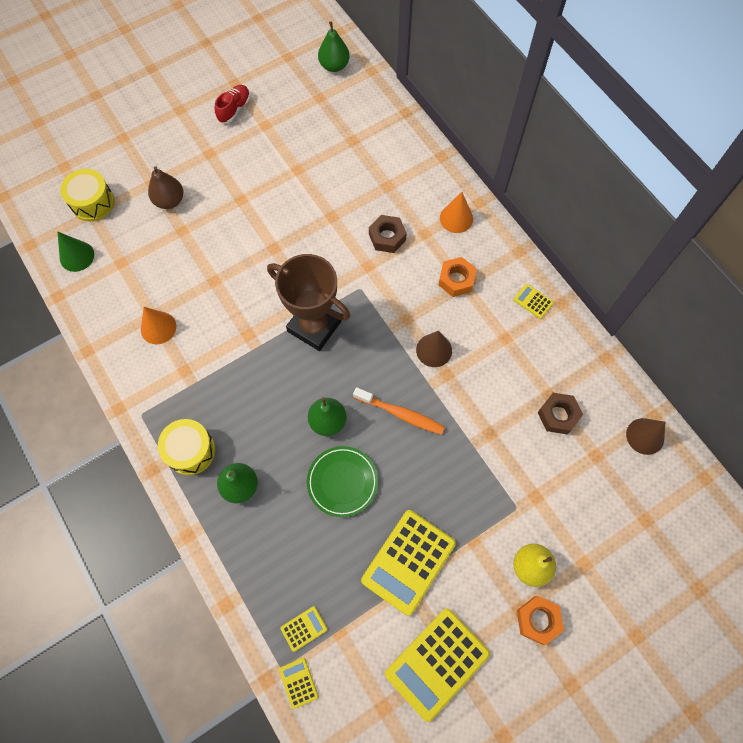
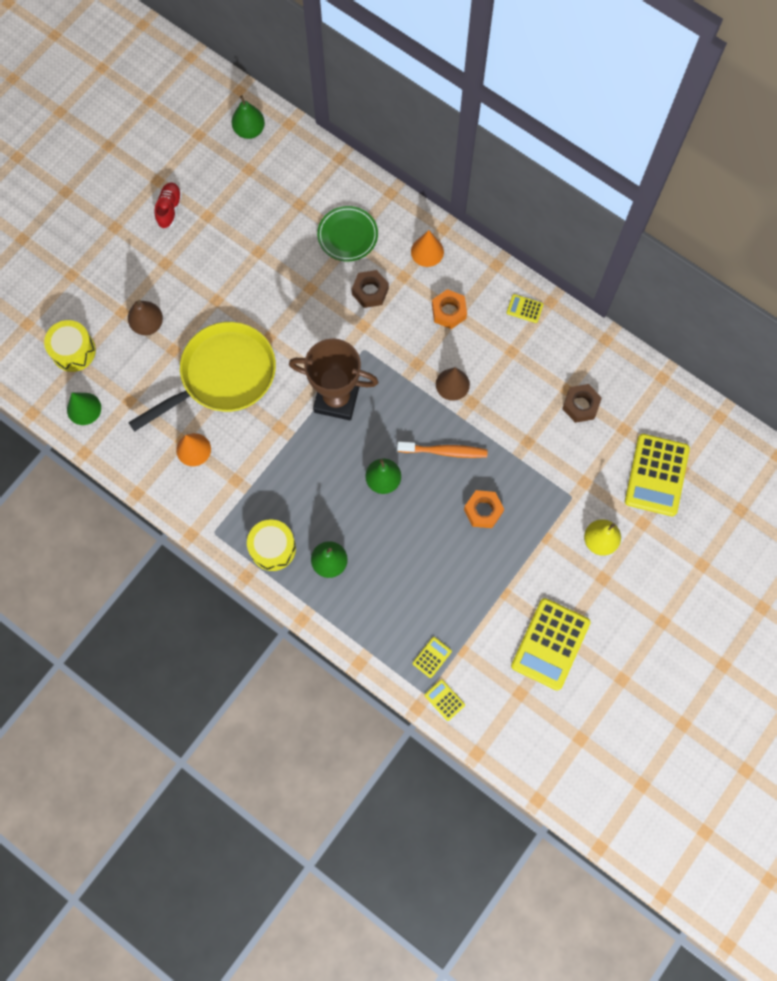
camera: 20 degrees left, 5 degrees up
green plate [307,446,378,517] -> green plate moved to [317,206,378,261]
yellow calculator [361,510,456,616] -> yellow calculator moved to [625,434,690,516]
orange nut [517,596,564,645] -> orange nut moved to [464,490,504,528]
brown cone [626,418,665,455] -> none
none -> yellow pan [128,322,276,431]

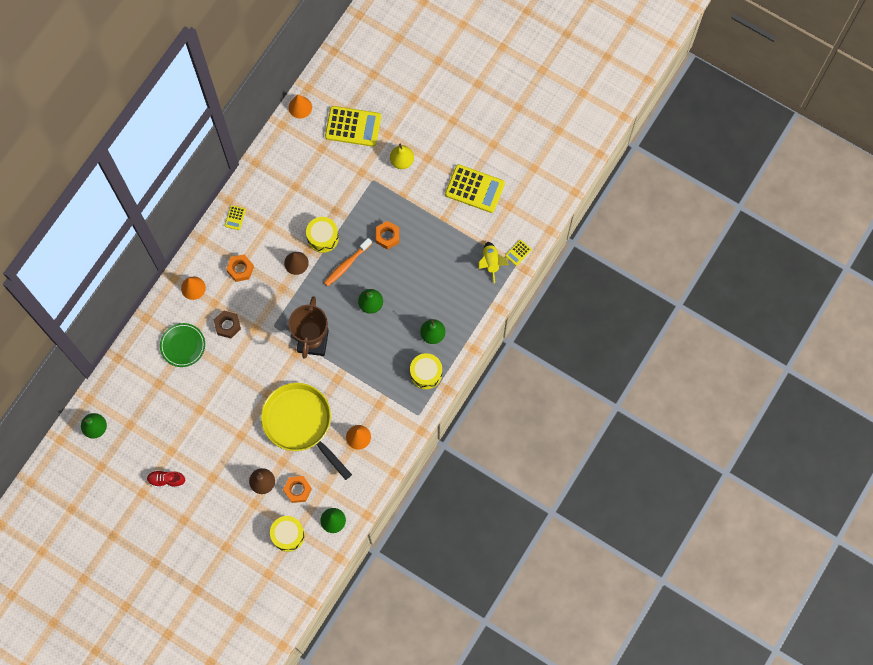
camera: 95 degrees left, 0 degrees up
orange toothbrush [397,441,488,458] -> orange toothbrush turned 135 degrees counterclockwise [324,238,372,286]
yellow calculator [413,637,452,678] -> yellow rocket [478,242,509,283]
brown nut [562,384,602,423] -> none
none -> orange nut [283,476,312,503]
none -> orange cone [289,94,312,119]
none -> yellow drum [306,217,339,253]

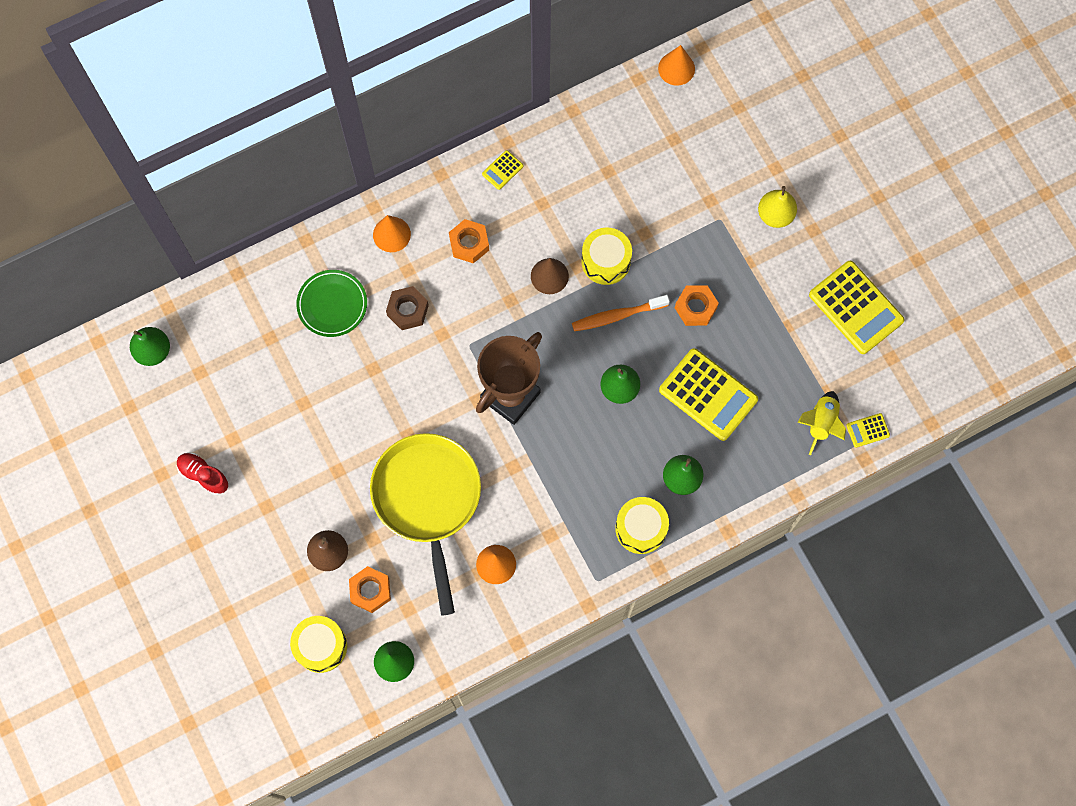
camera: 30 degrees right, 0 degrees up
yellow calculator [325,106,381,147] -> yellow calculator moved to [659,348,758,441]

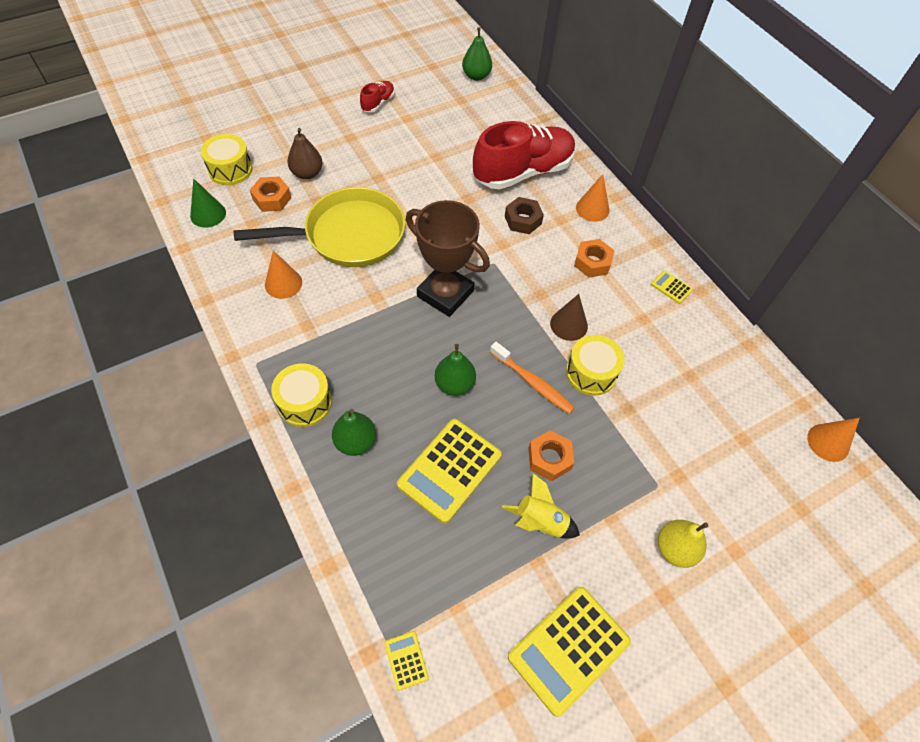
camera: 85 degrees right, 15 degrees down
green plate [296,270,367,337] -> red shoe [473,121,576,189]
orange toothbrush [572,295,670,331] -> orange toothbrush turned 150 degrees clockwise [490,342,575,414]
yellow rocket [798,391,846,455] -> yellow rocket moved to [502,473,580,539]

